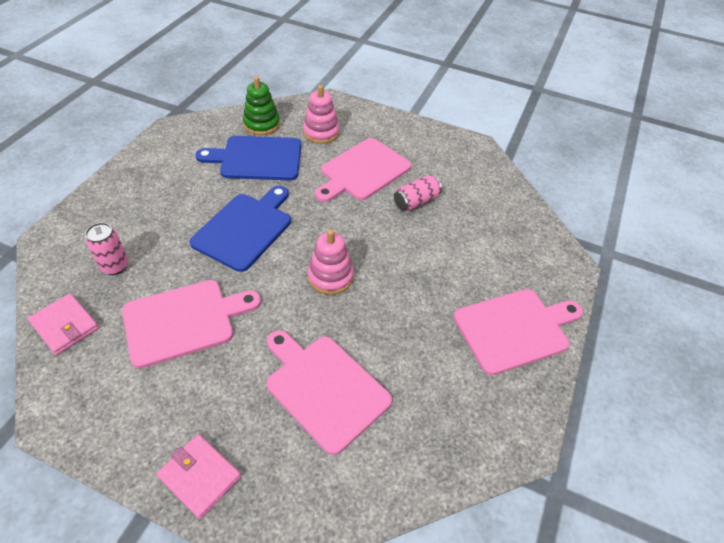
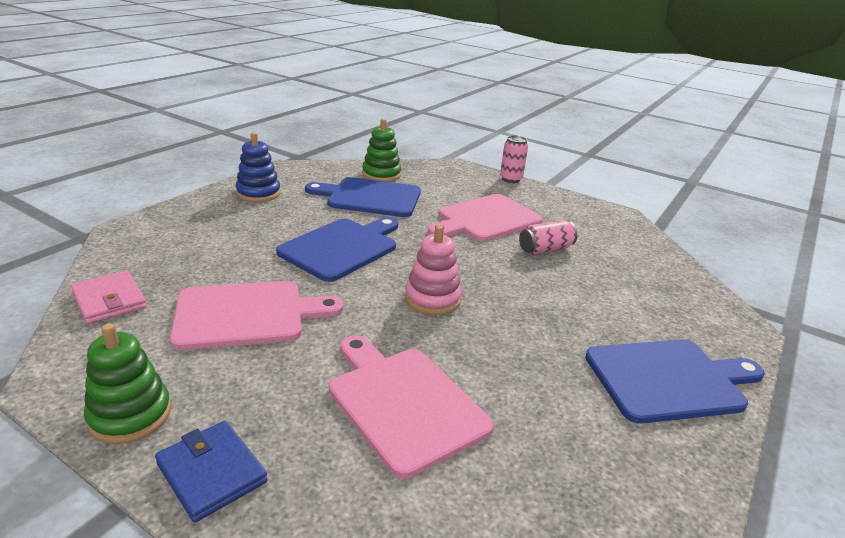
camera: 10 degrees right, 20 degrees down
pink can [85,223,128,275] -> pink can moved to [500,136,528,183]
pink wallet [156,434,241,519] -> blue wallet [155,421,268,523]
pink stacking toy [303,85,339,144] -> none
pink cutting board [454,289,583,375] -> blue cutting board [585,339,765,424]
none -> green stacking toy [84,323,171,444]
none -> blue stacking toy [235,132,280,202]

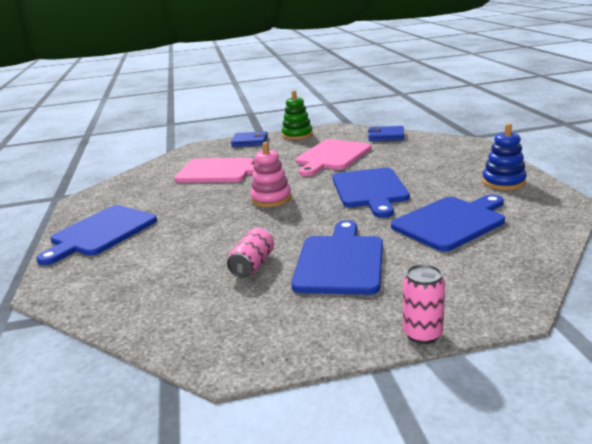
camera: 140 degrees right, 5 degrees down
pink wallet [71,270,147,324] -> blue wallet [368,126,404,141]
green stacking toy [362,119,401,182] -> none
pink cutting board [428,194,543,241] -> blue cutting board [291,220,383,295]

